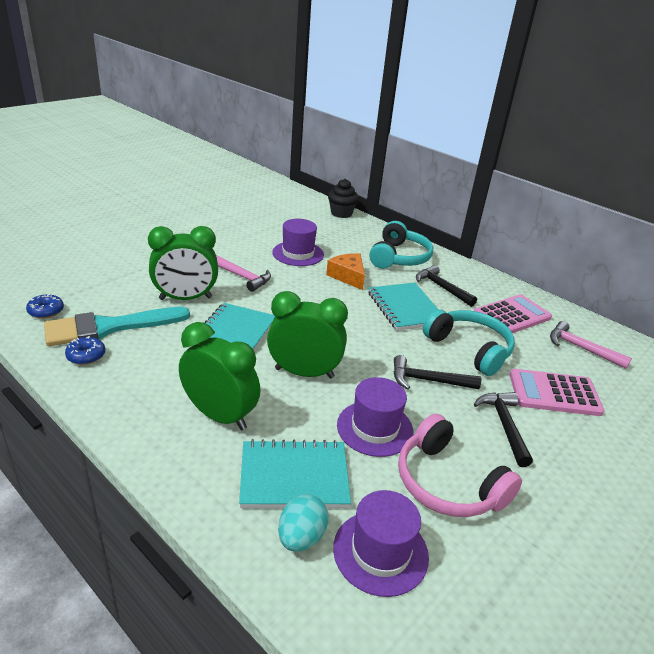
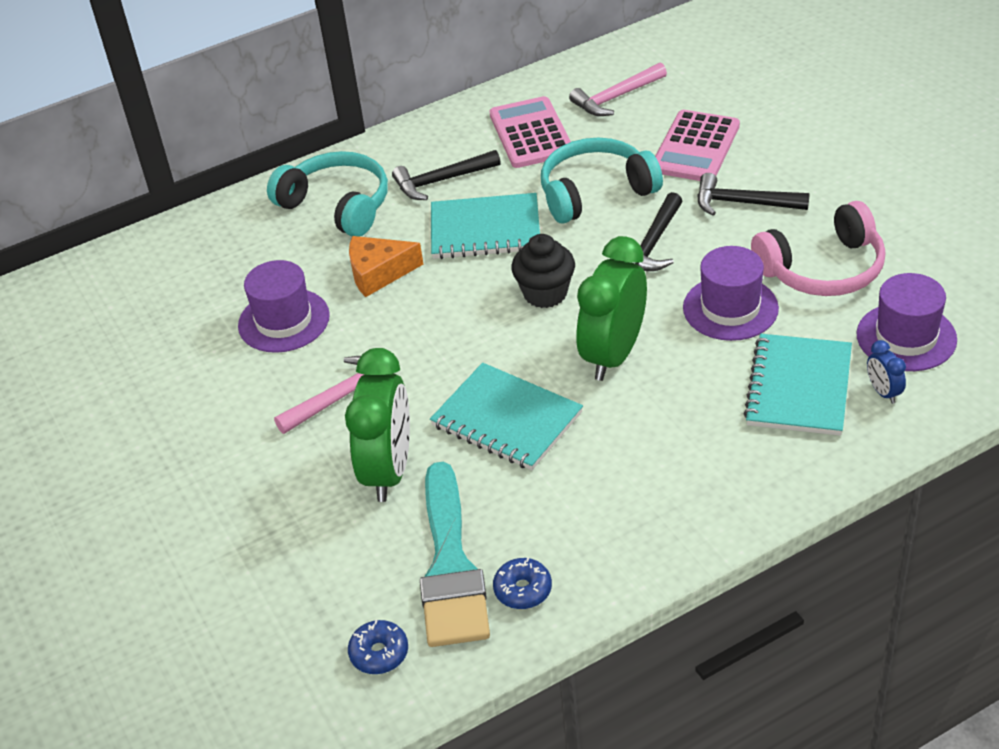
camera: 65 degrees left, 10 degrees up
green clock [179,322,260,430] -> none
turquoise egg [278,494,329,552] -> blue clock [867,340,906,404]
black cupcake [328,179,359,218] -> black cupcake moved to [511,234,575,308]

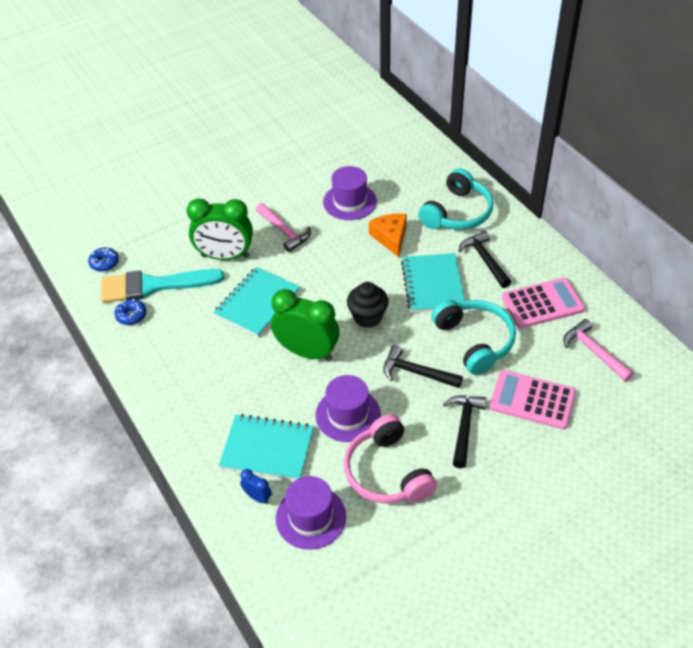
camera: 85 degrees right, 5 degrees up
blue clock [867,340,906,404] -> blue clock turned 60 degrees clockwise [240,469,272,504]

